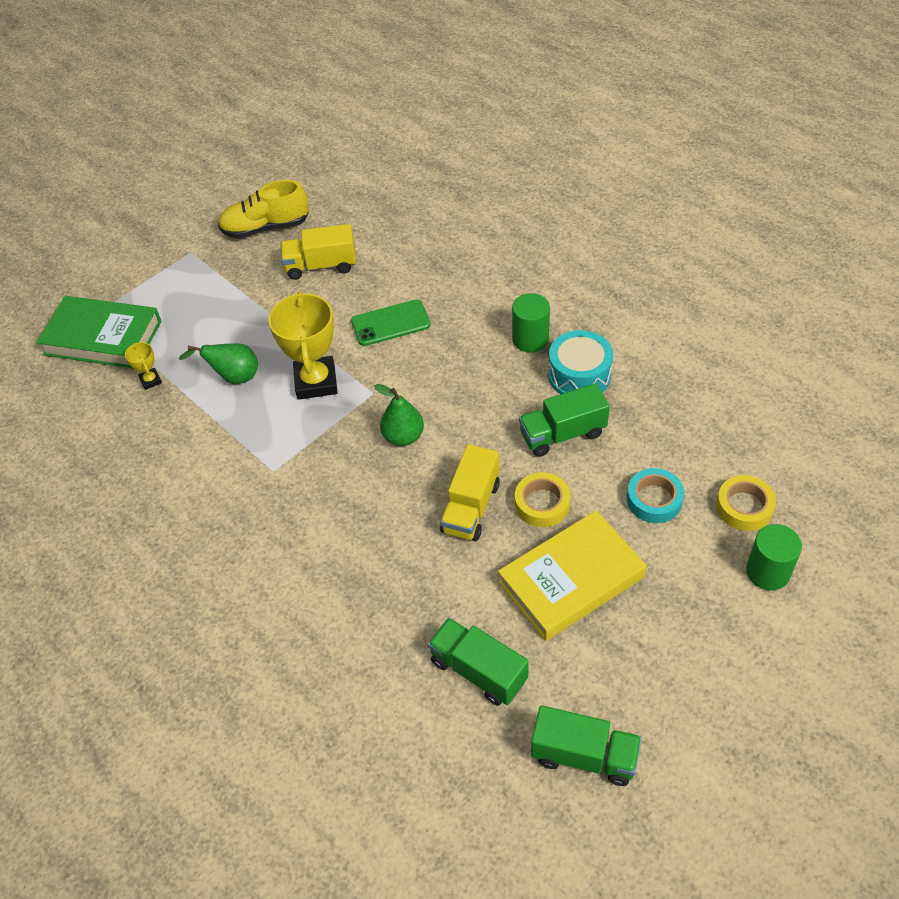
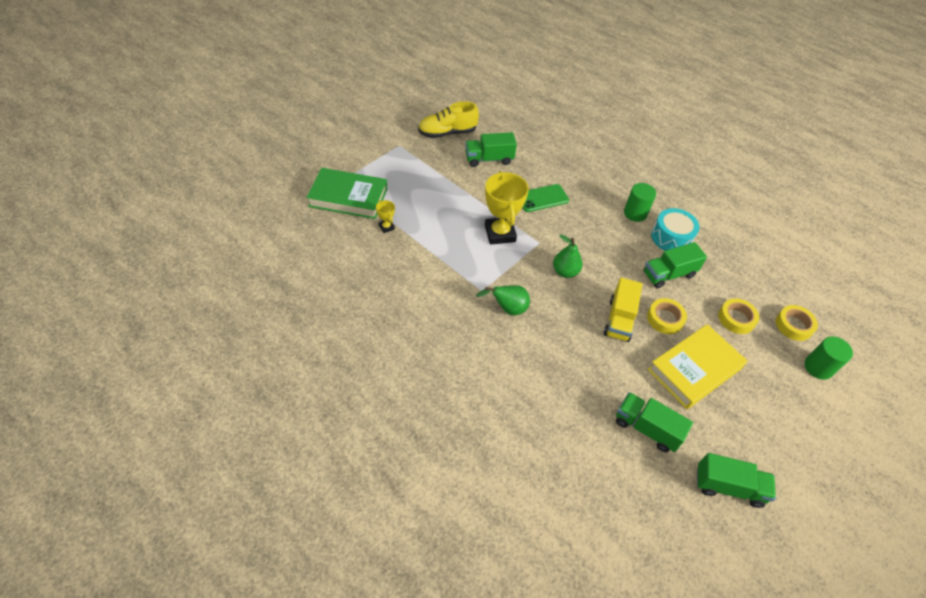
camera: 10 degrees left, 0 degrees up
green pear [179,343,258,384] -> green pear moved to [476,285,530,315]
yellow truck [280,224,356,280] -> green truck [465,132,517,167]
turquoise tape [627,468,684,523] -> yellow tape [718,298,759,334]

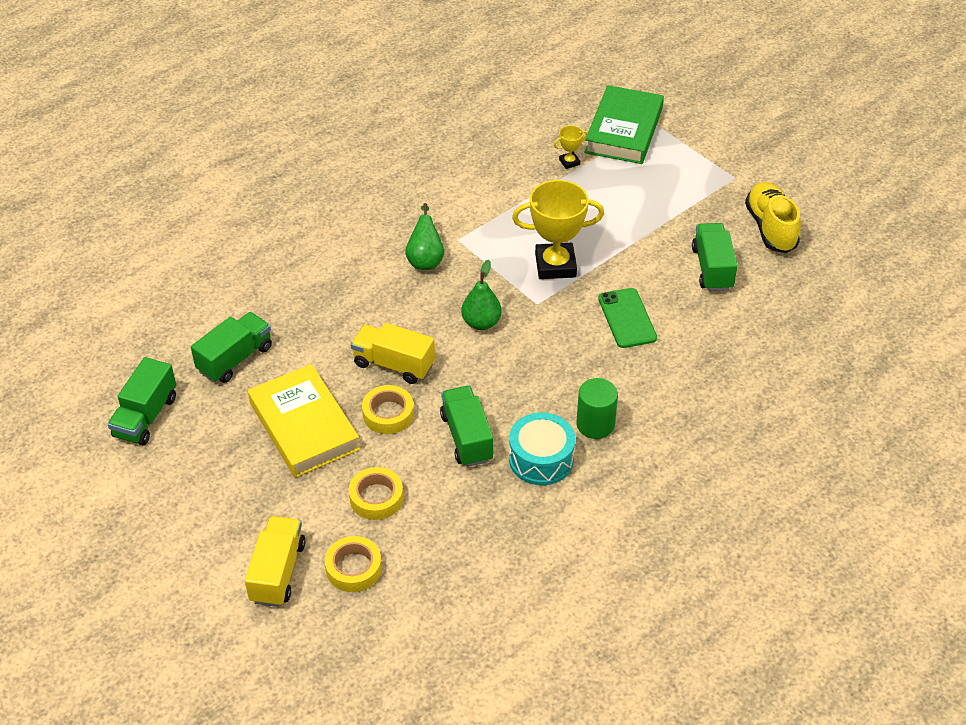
camera: 100 degrees right, 5 degrees down
green cylinder [804,336,853,380] -> yellow truck [245,516,306,607]

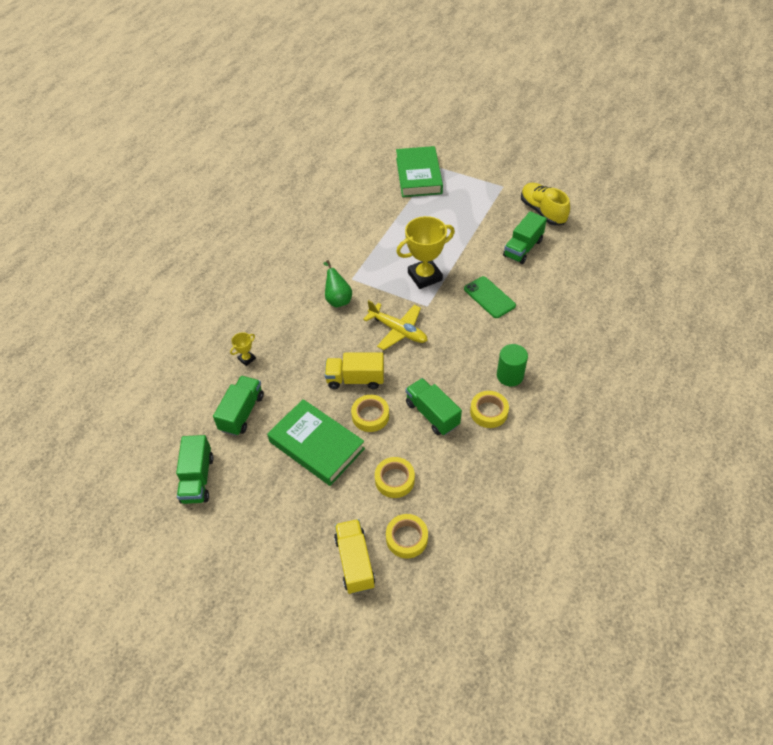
camera: 20 degrees left, 5 degrees up
yellow book [248,364,360,478] -> green book [267,399,365,486]
green pear [461,260,502,330] -> yellow plane [363,300,428,350]
turquoise drum [509,412,575,485] -> yellow tape [470,391,509,428]
yellow trophy [554,125,588,169] -> yellow trophy moved to [230,332,256,366]
green truck [692,223,738,291] -> green truck turned 120 degrees counterclockwise [503,211,547,264]

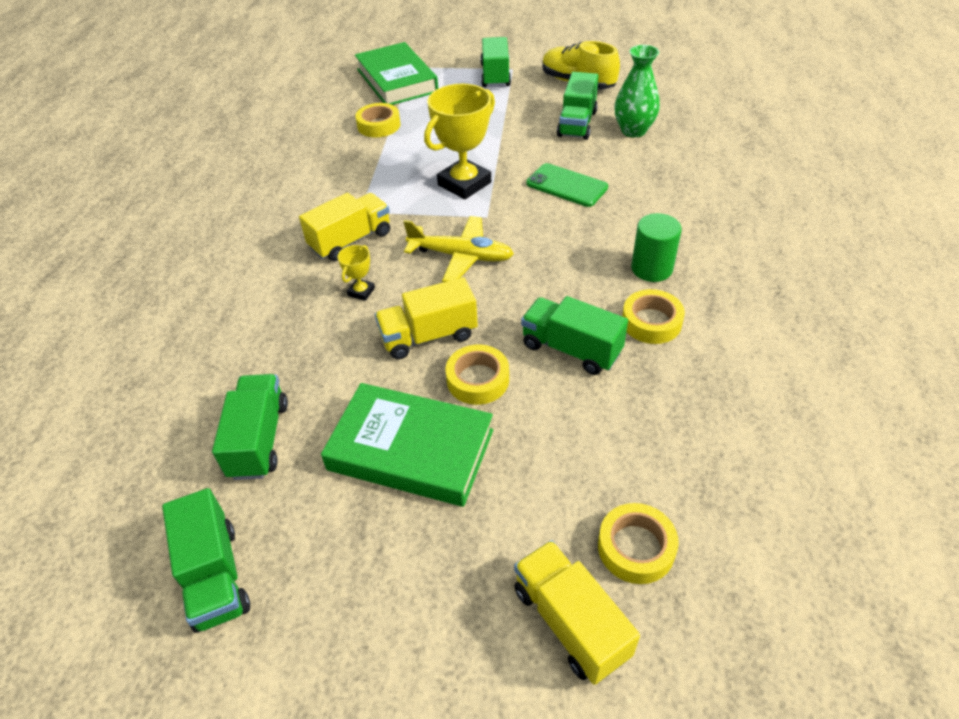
camera: 20 degrees left, 5 degrees down
yellow trophy [230,332,256,366] -> yellow trophy moved to [338,245,375,301]
green pear [323,260,352,307] -> yellow truck [299,193,390,261]
yellow tape [375,457,415,498] -> yellow tape moved to [355,103,400,137]
none -> green truck [481,37,511,87]
none -> green vase [615,45,660,137]

